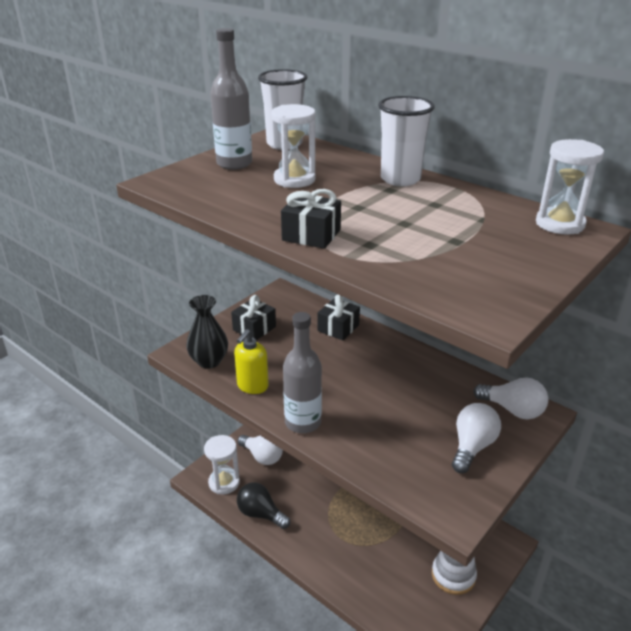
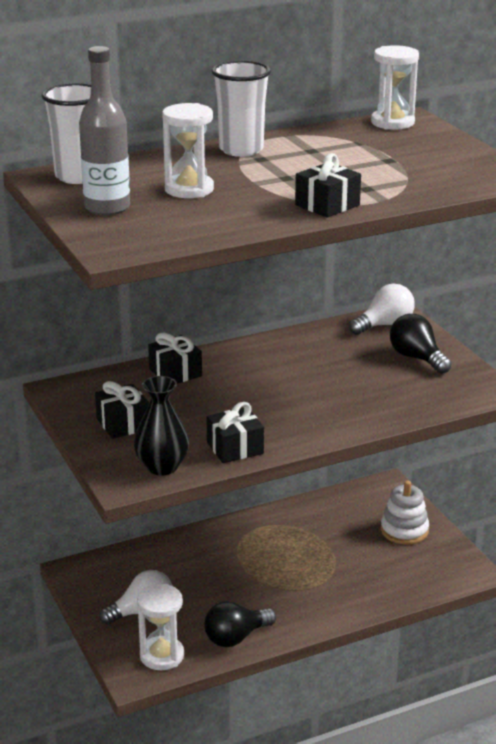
camera: 65 degrees left, 5 degrees down
yellow soap dispenser [234,329,269,394] -> black gift [206,402,264,463]
grey bottle [283,312,322,433] -> none
white light bulb [452,403,501,473] -> black light bulb [390,314,452,374]

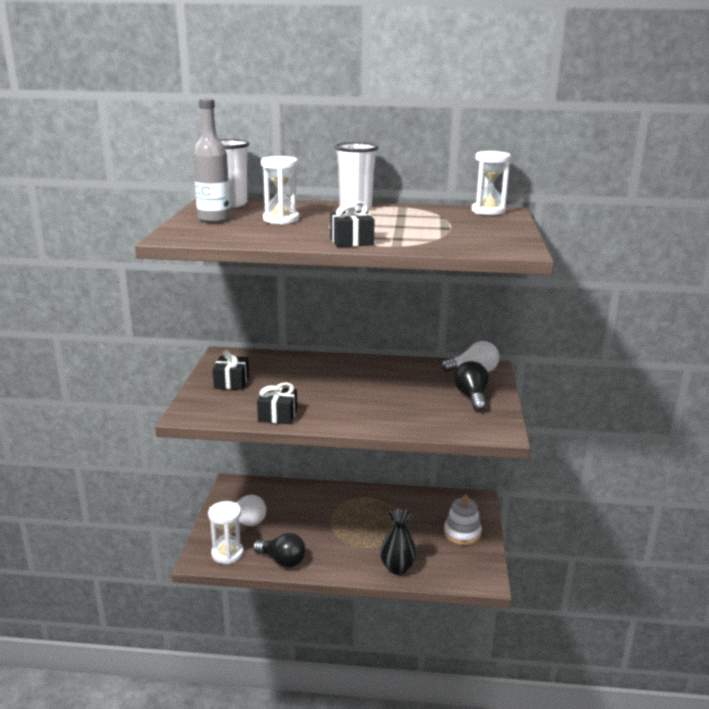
camera: 30 degrees right, 5 degrees down
black vase [134,376,189,475] -> black vase moved to [380,509,417,575]
black gift [148,333,202,384] -> none
black light bulb [204,601,276,647] -> black light bulb turned 150 degrees counterclockwise [253,533,306,567]

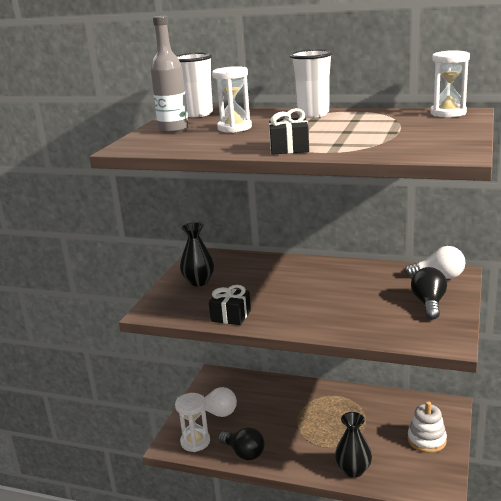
camera: 15 degrees right, 0 degrees up
black gift [213,350,249,390] -> black vase [180,222,215,286]

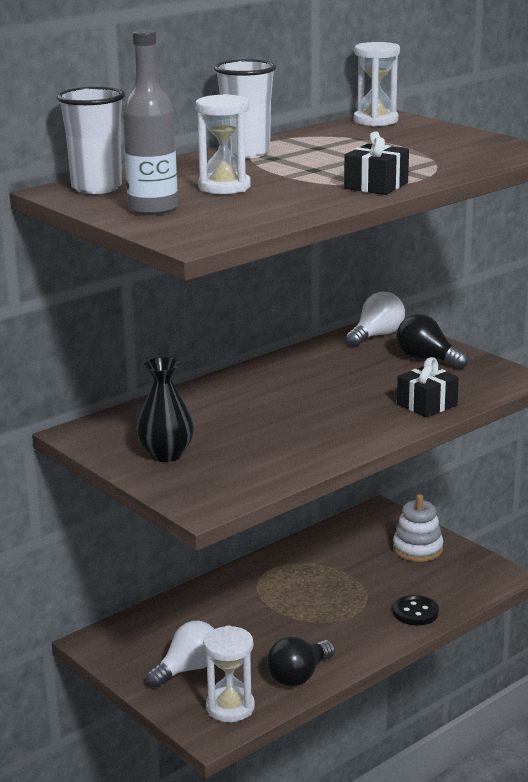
camera: 60 degrees left, 0 degrees up
black gift [209,285,251,325] -> black gift moved to [397,357,459,417]
black light bulb [218,427,265,460] -> black light bulb turned 150 degrees clockwise [267,637,335,687]
black vase [335,412,372,478] -> black button [393,595,439,625]

